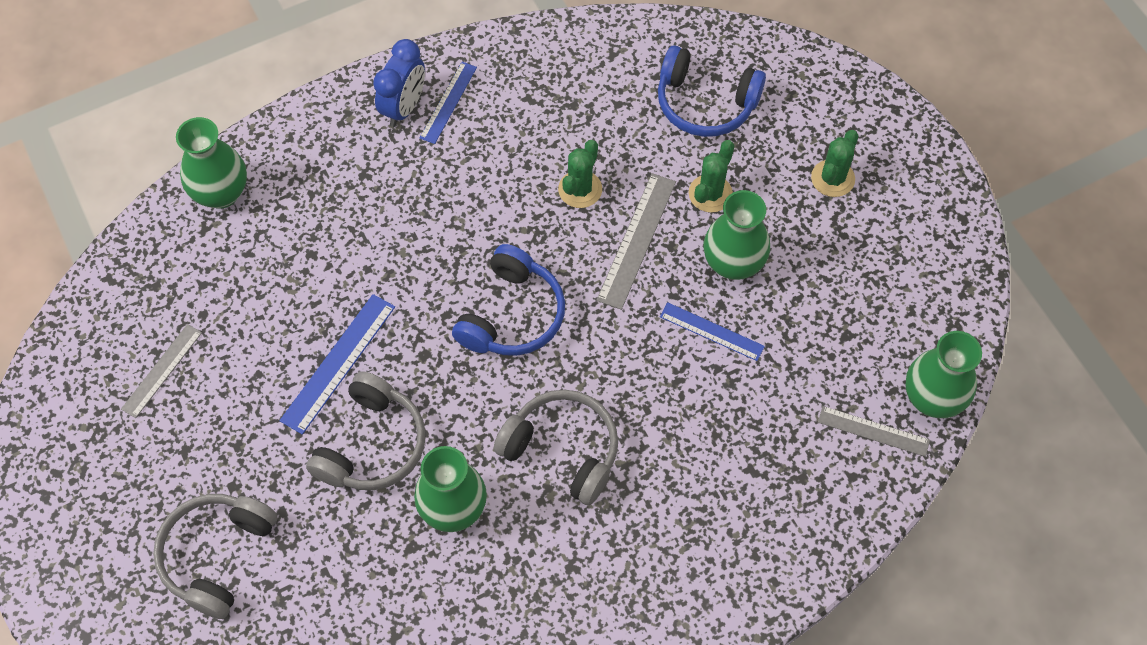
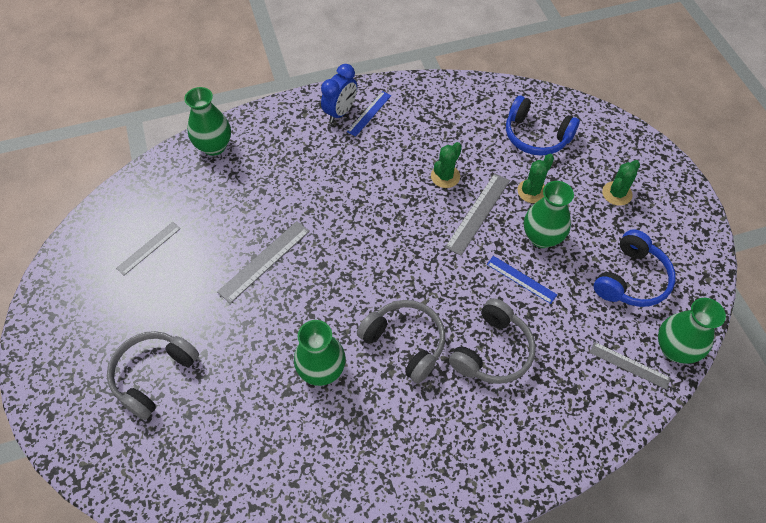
camera: 10 degrees right, 5 degrees down
blue ruler [279,294,395,435] -> grey ruler [217,221,310,304]
grey headphones [306,371,426,490] -> grey headphones moved to [449,298,536,384]
blue headphones [452,244,565,356] -> blue headphones moved to [594,229,676,307]

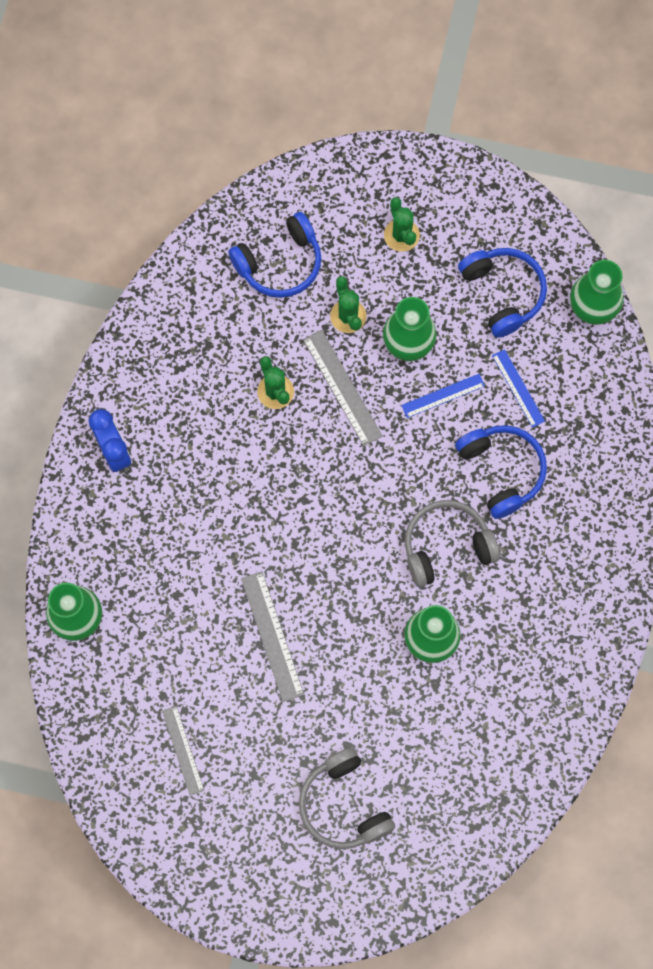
camera: 60 degrees left, 15 degrees up
blue ruler [347,91,391,136] -> blue ruler moved to [492,349,545,428]
grey headphones [449,298,536,384] -> blue headphones [455,425,547,519]
grey ruler [590,342,671,390] -> none

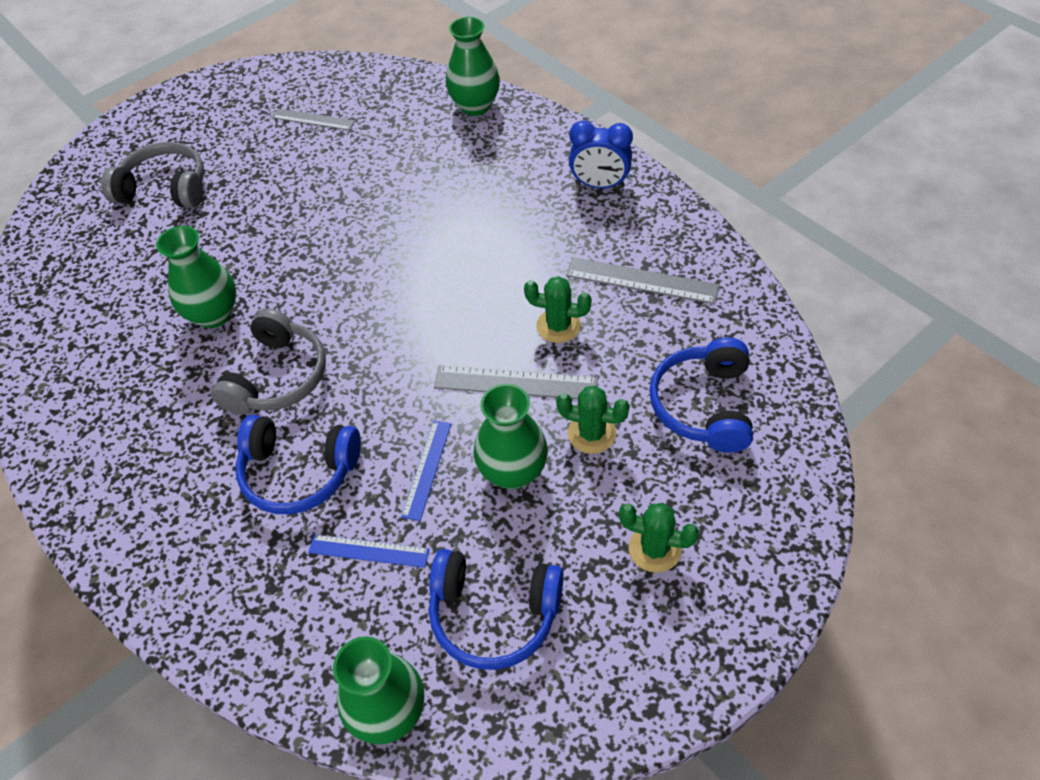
camera: 130 degrees right, 20 degrees down
grey ruler [241,571,304,702] -> grey ruler moved to [566,257,720,304]

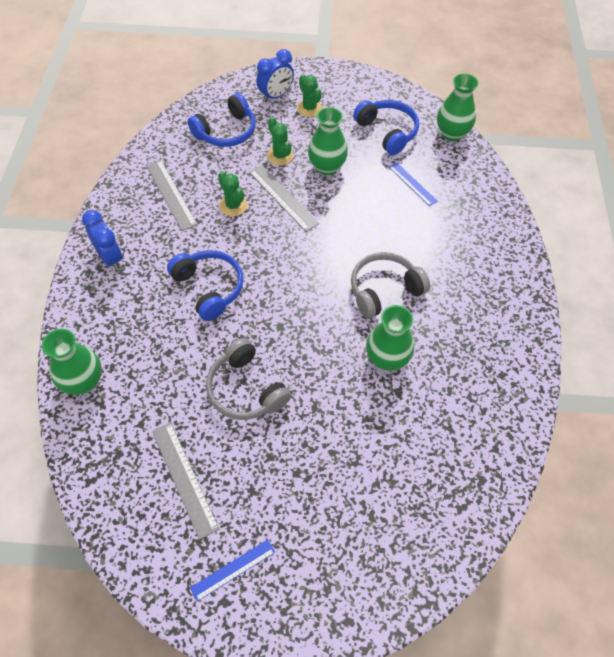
camera: 140 degrees left, 5 degrees up
grey headphones [101,142,204,208] -> grey headphones moved to [206,338,291,420]
blue headphones [235,415,361,514] -> blue headphones moved to [167,250,243,321]
grey ruler [272,109,355,130] -> grey ruler [152,422,219,540], size x1.50
blue ruler [401,420,451,521] -> blue ruler moved to [190,539,275,601]
none -> blue clock [256,49,294,102]

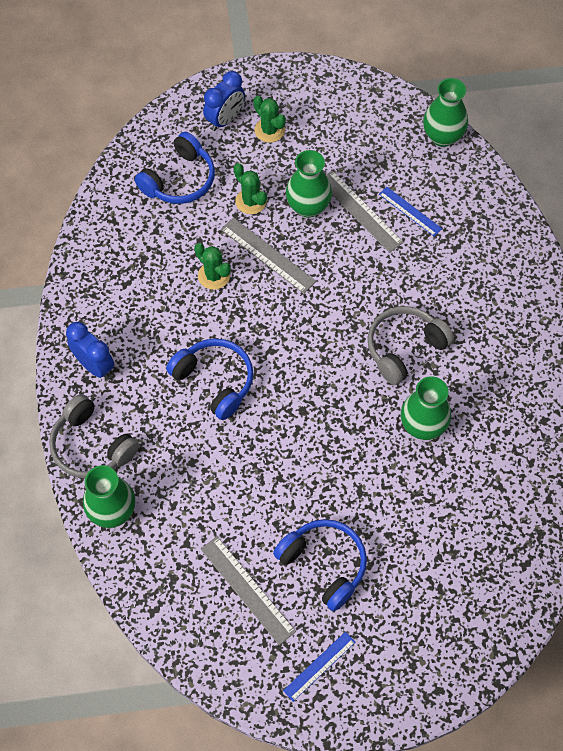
camera: 10 degrees left, 5 degrees up
grey ruler [146,160,197,231] -> grey ruler moved to [326,170,404,253]
grey headphones [206,338,291,420] -> grey headphones moved to [49,394,139,479]
blue headphones [353,100,419,155] -> blue headphones moved to [273,519,367,611]

